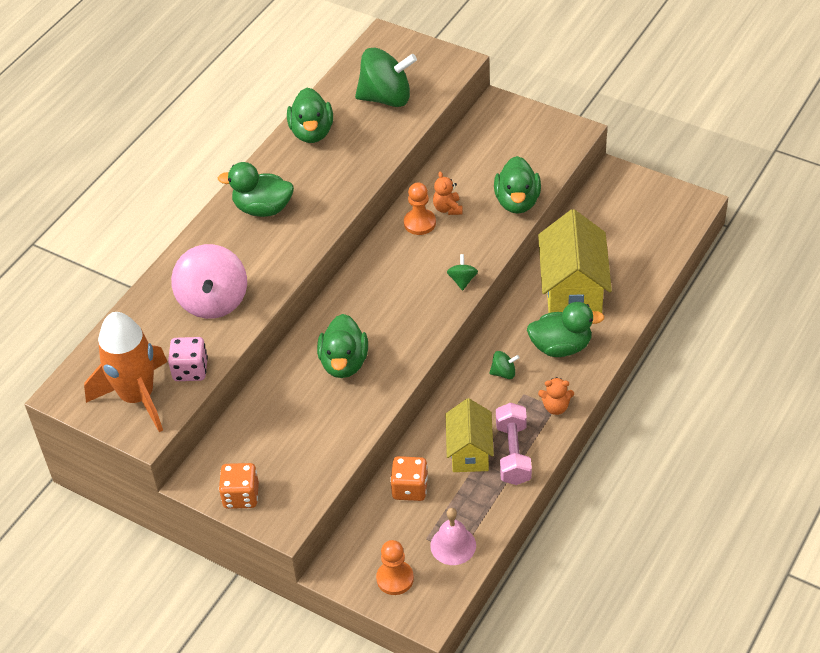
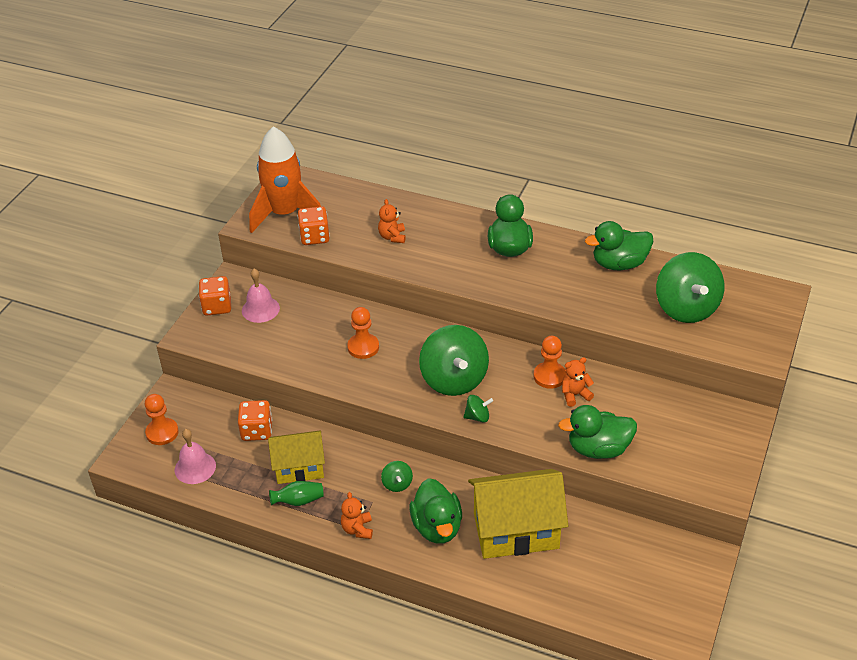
camera: 80 degrees right, 5 degrees down
pink dice [168,337,208,381] -> orange dice [297,206,330,245]
pink spinning top [171,244,247,319] -> orange teddy bear [378,199,405,243]
green duck [317,314,368,378] -> orange pawn [347,307,379,359]
pink dumbbell [496,402,532,485] -> green vase [269,481,324,506]
none -> pink bell [242,269,280,323]
none -> green spinning top [419,325,489,396]

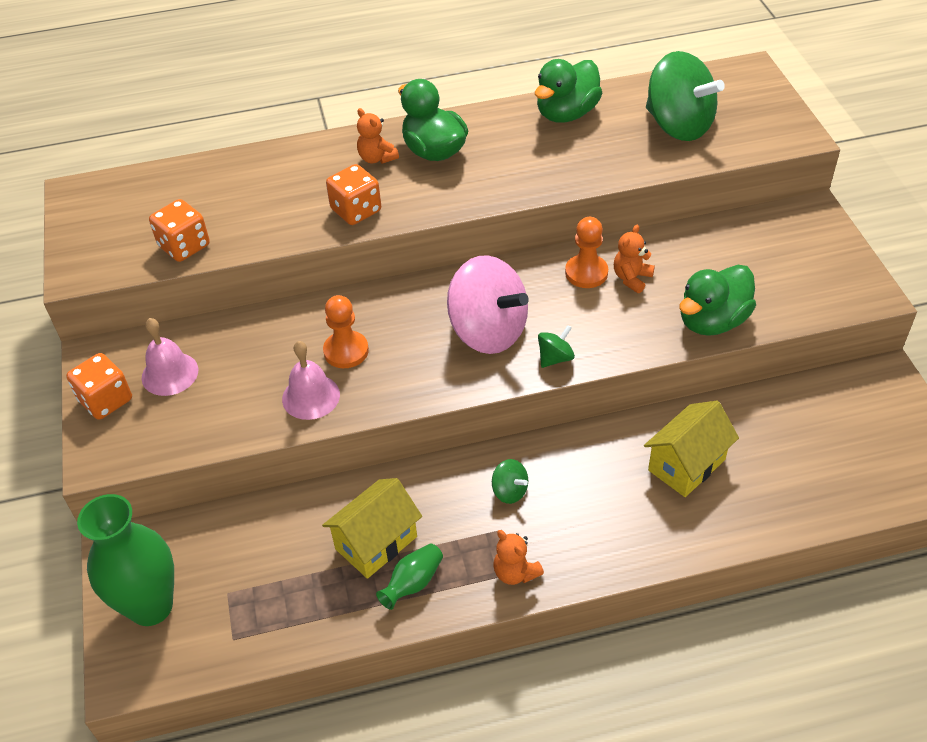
camera: 35 degrees left, 5 degrees up
orange pawn [145,394,179,445] -> green vase [77,494,174,626]
pink bell [175,429,216,484] -> pink bell moved to [282,341,340,420]
orange dice [238,400,272,441] -> orange dice moved to [326,164,381,225]
orange rocket [249,126,321,233] -> none
orange teddy bear [378,199,405,243] -> orange teddy bear moved to [357,108,399,164]
green duck [409,478,462,544] -> none
green spinning top [419,325,489,396] -> pink spinning top [447,255,529,354]
yellow house [468,469,568,559] -> yellow house [644,401,739,497], size x0.63

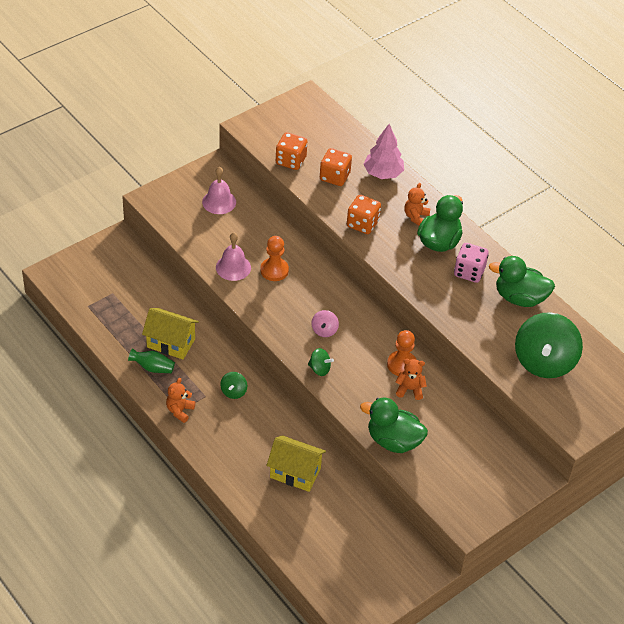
camera: 60 degrees right, 0 degrees up
orange dice [66,353,132,420] -> orange dice moved to [320,148,352,186]
green vase [77,494,174,626] -> none
pink spinning top [447,255,529,354] -> pink spinning top [311,310,339,337], size x0.43
none -> pink tree [363,124,404,179]
none -> pink dice [454,243,489,283]

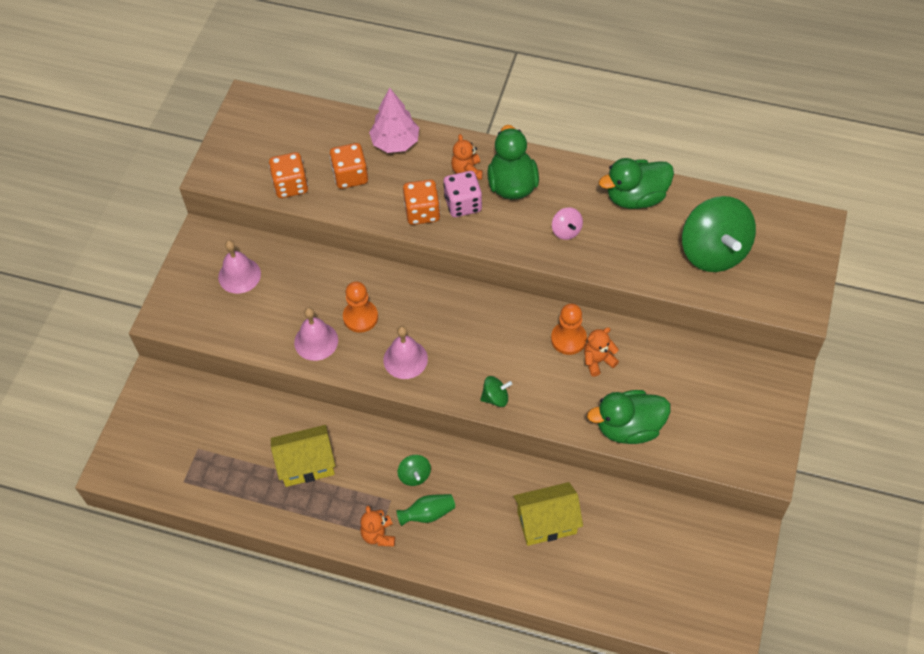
camera: 30 degrees left, 10 degrees up
green vase [128,348,175,373] -> green vase moved to [397,494,455,526]
pink spinning top [311,310,339,337] -> pink spinning top moved to [552,207,583,240]
pink dice [454,243,489,283] -> pink dice moved to [443,171,482,217]
none -> pink bell [383,326,428,379]

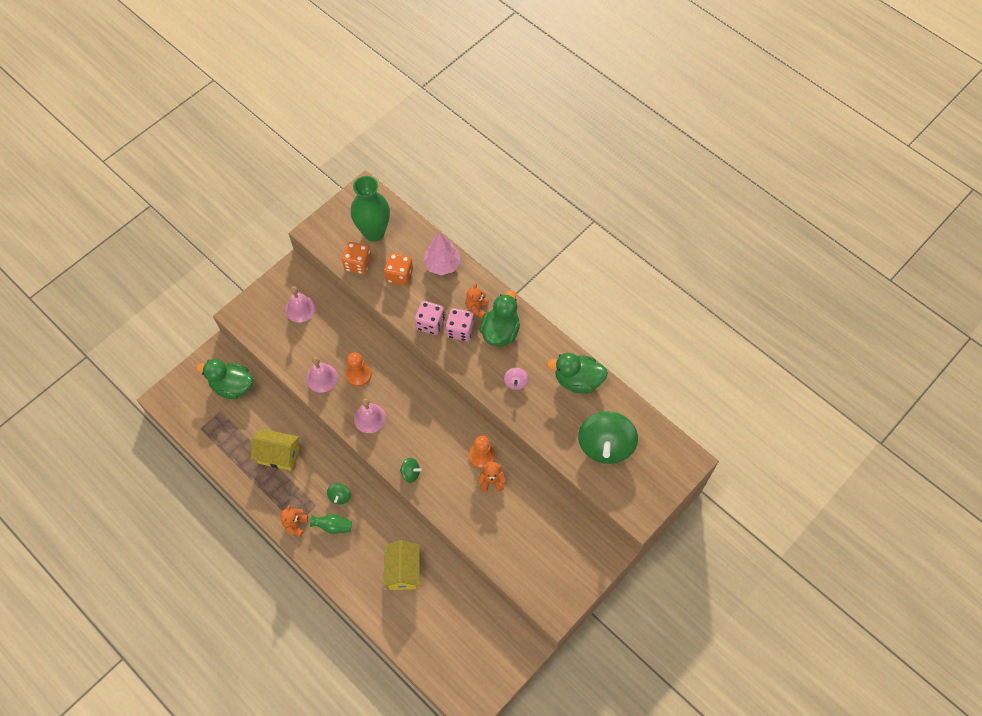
camera: 25 degrees right, 5 degrees up
orange dice [403,180,440,225] -> pink dice [415,301,445,335]
yellow house [514,482,583,546] -> yellow house turned 75 degrees clockwise [384,540,420,590]
green duck [587,390,671,444] -> green duck moved to [196,359,253,399]
none -> green vase [351,176,390,242]

